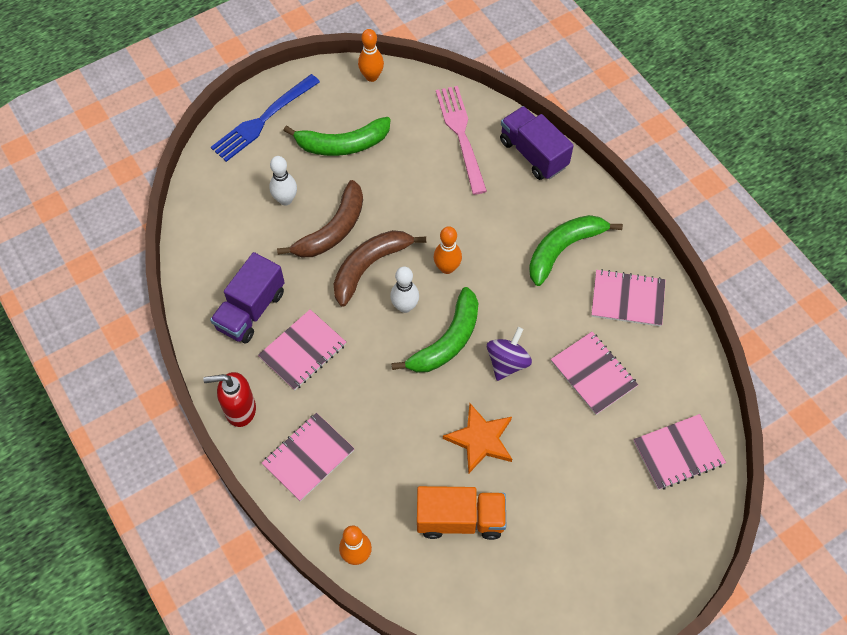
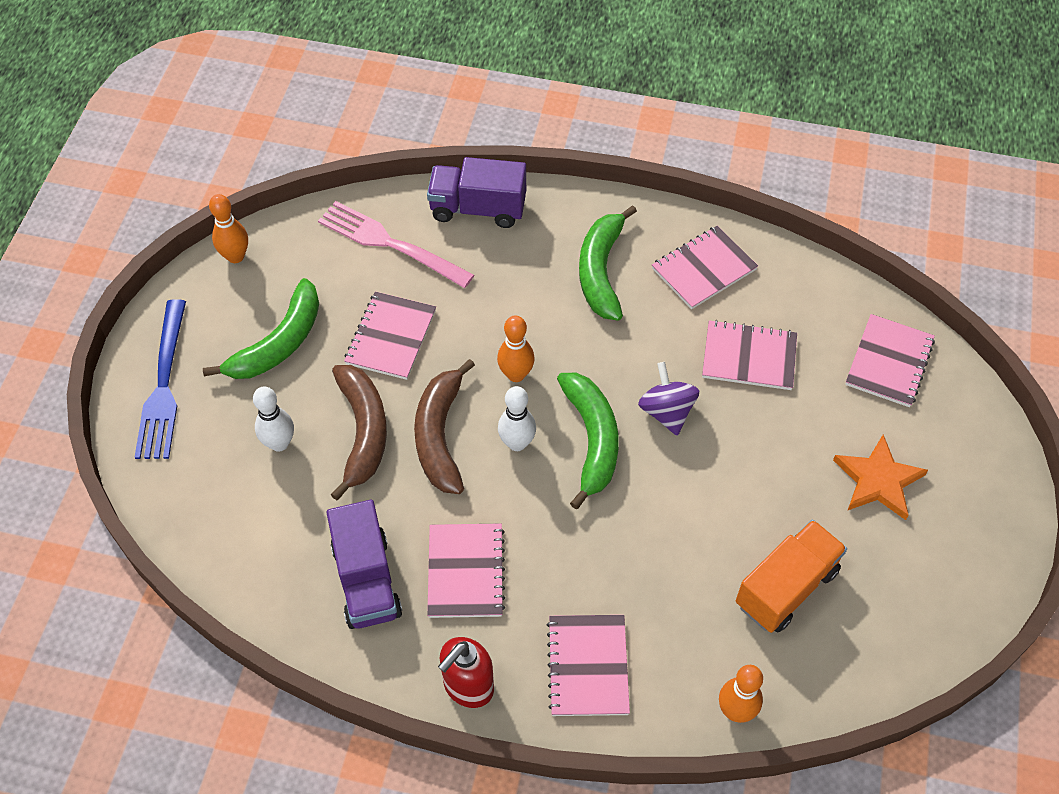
camera: 45 degrees left, 5 degrees down
orange star [443,403,512,474] -> orange star moved to [833,435,928,520]
none -> pink notebook [344,292,436,380]

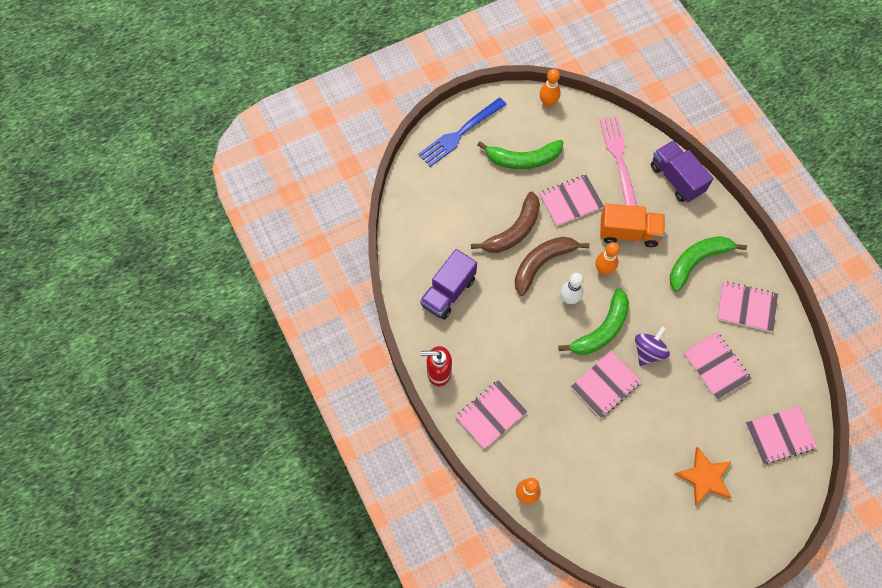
camera: 50 degrees right, 10 degrees up
white bowling pin [253,386,294,452] -> none
pink notebook [427,523,505,618] -> pink notebook moved to [571,351,641,418]
orange truck [736,520,847,633] -> orange truck moved to [600,204,665,247]

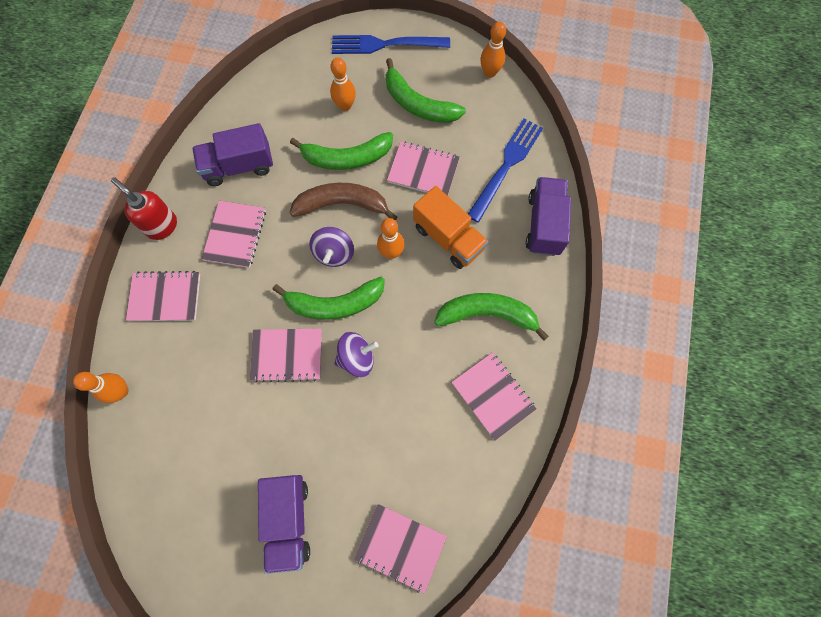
camera: 40 degrees right, 5 degrees up
brown banana [471,191,540,253] -> green banana [290,132,393,170]
white bowling pin [560,273,584,304] -> purple spinning top [309,227,354,267]
pink fork [599,116,637,206] -> blue fork [468,118,543,223]
orange star [675,447,732,506] -> purple truck [258,475,310,574]
pink notebook [683,332,752,400] -> pink notebook moved to [202,201,266,268]
none -> orange bowling pin [330,57,356,111]

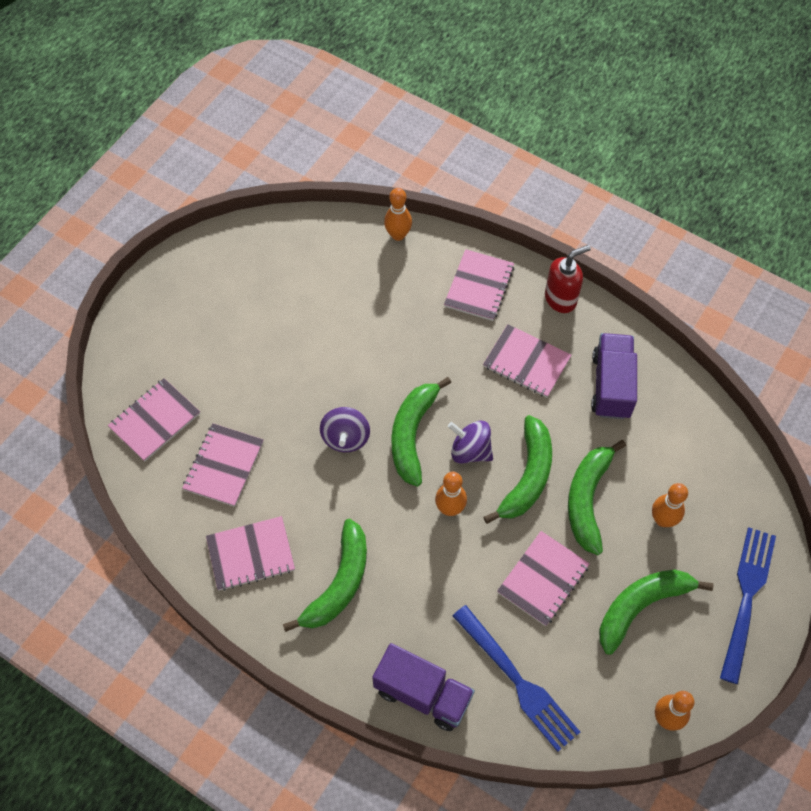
camera: 110 degrees right, 10 degrees down
pink notebook [250,328,322,383] -> pink notebook moved to [182,423,264,507]
purple truck [258,475,310,574] -> none
brown banana [290,183,397,220] -> green banana [483,415,552,524]
orange truck [413,186,489,269] -> none

